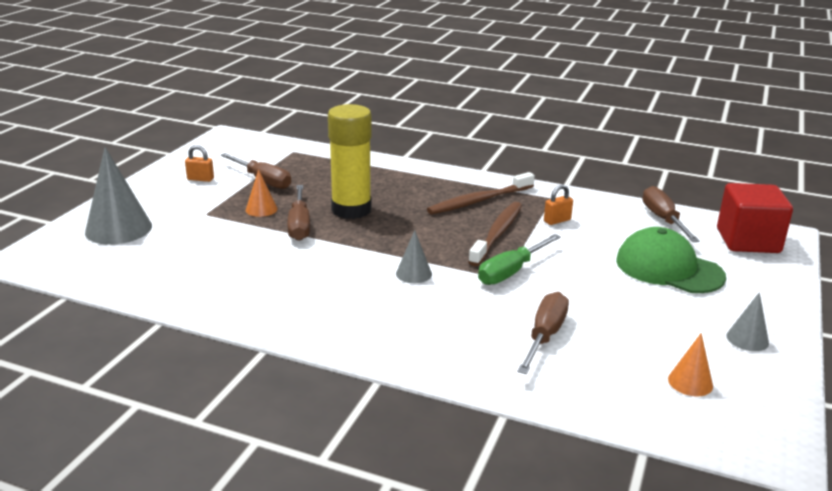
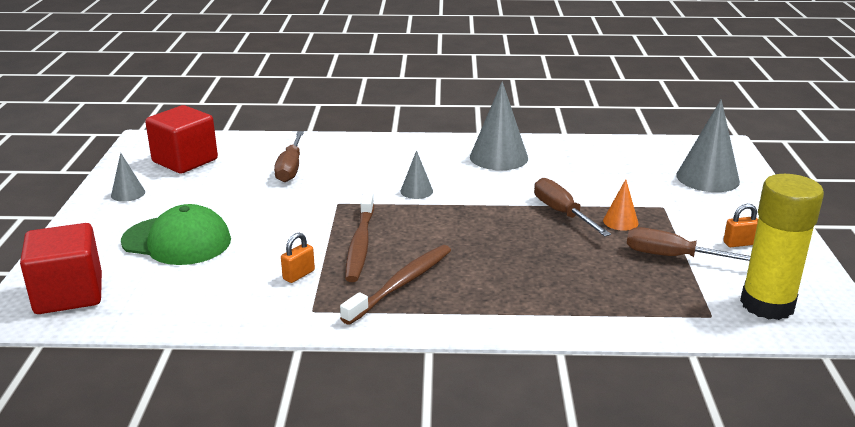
camera: 160 degrees right, 0 degrees up
yellow glue stick [328,104,372,219] -> yellow glue stick moved to [740,174,824,320]
green screwdriver [478,234,561,285] -> none
brown screwdriver [642,186,700,242] -> none
orange cone [668,333,713,396] -> red cube [145,105,218,174]
none -> grey cone [470,81,528,170]

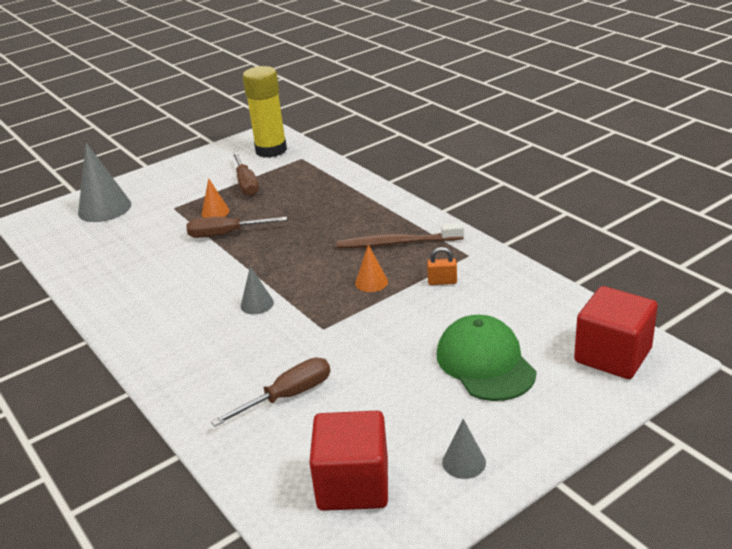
camera: 125 degrees left, 5 degrees up
brown toothbrush [345,192,374,282] -> orange cone [355,244,388,292]
grey cone [470,81,528,170] -> none
brown screwdriver [534,178,611,237] -> brown screwdriver turned 60 degrees clockwise [187,217,287,238]
orange padlock [723,204,758,247] -> none

